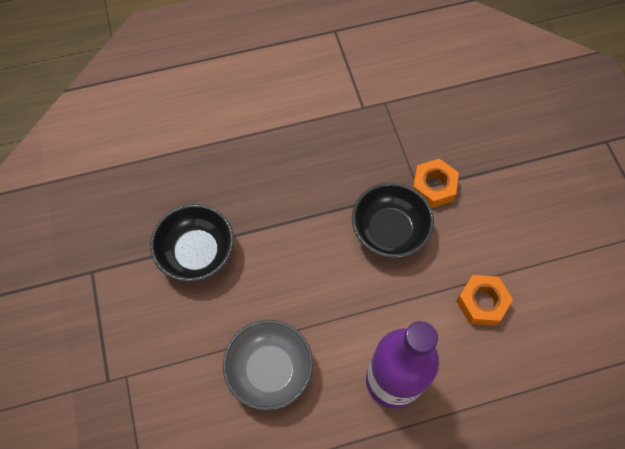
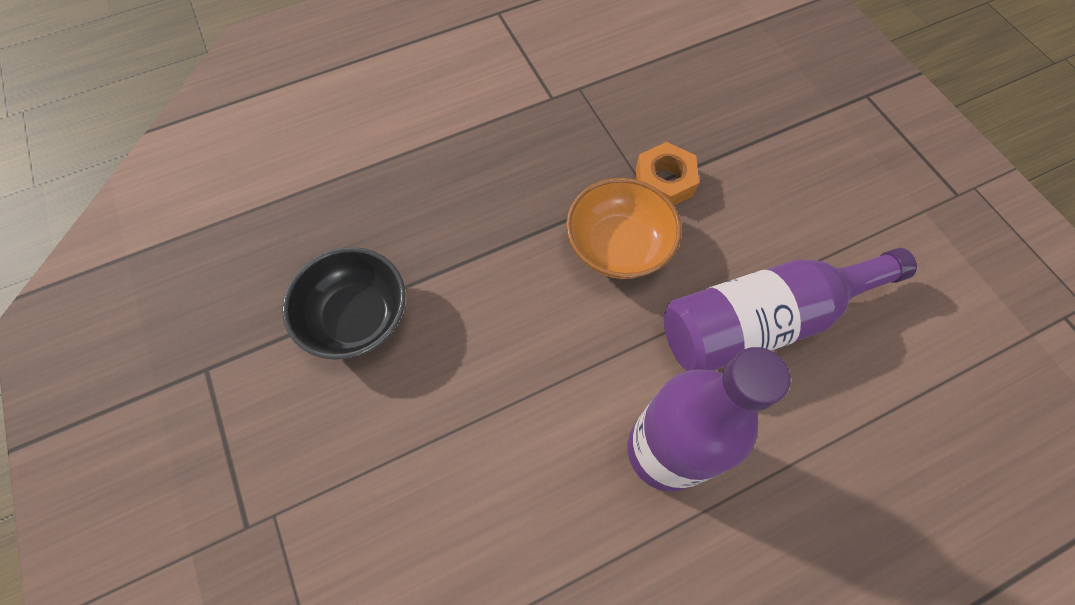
camera: 10 degrees left, 0 degrees up
grey bowl [223,320,313,411] -> none
black bowl [352,182,434,258] -> orange bowl [566,178,682,279]
orange nut [456,275,513,326] -> purple bottle [664,248,917,371]

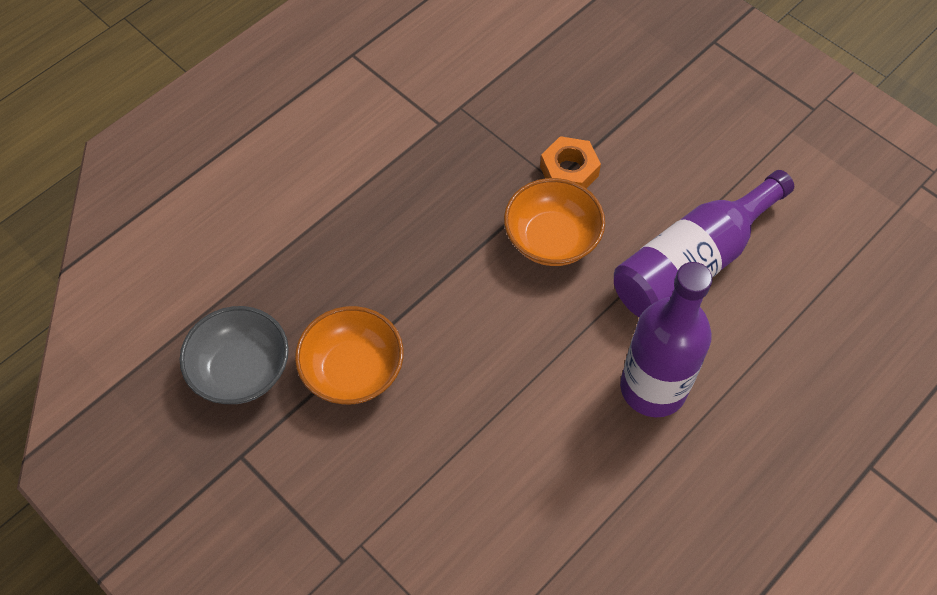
camera: 20 degrees left, 5 degrees down
black bowl [282,247,406,360] -> orange bowl [295,306,404,405]
none -> grey bowl [180,306,289,404]

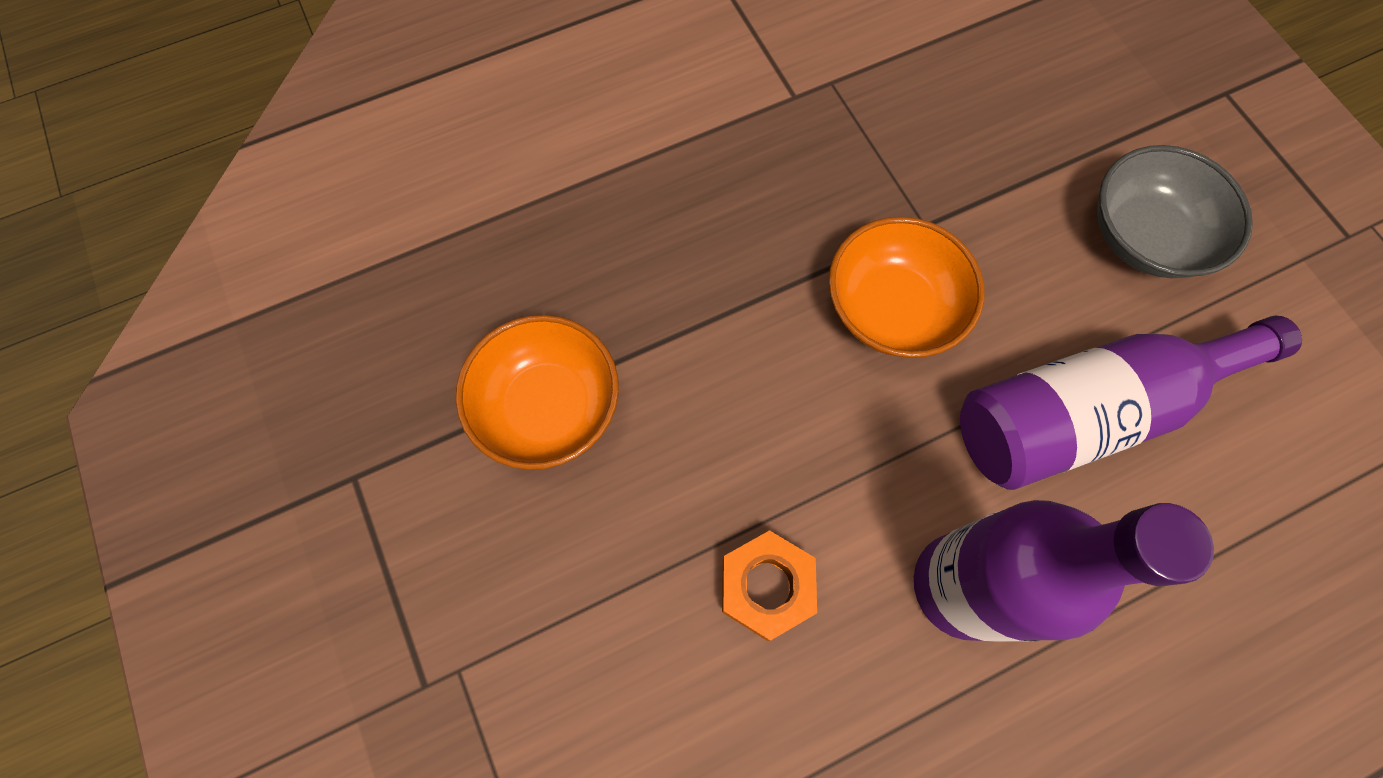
camera: 20 degrees right, 10 degrees up
grey bowl [180,306,289,404] -> grey bowl moved to [1097,145,1253,278]
orange nut [540,136,601,189] -> orange nut moved to [722,530,817,641]

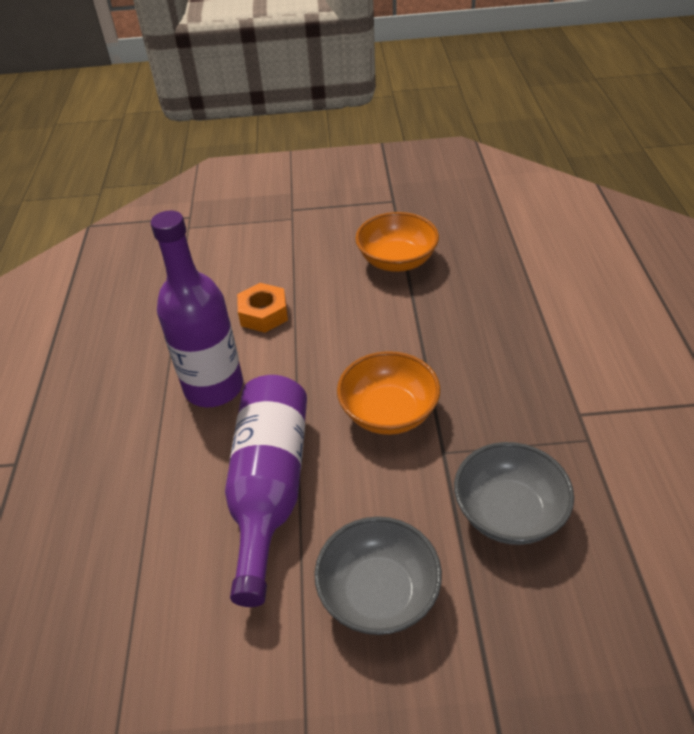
camera: 115 degrees right, 25 degrees down
none -> grey bowl [454,442,574,545]

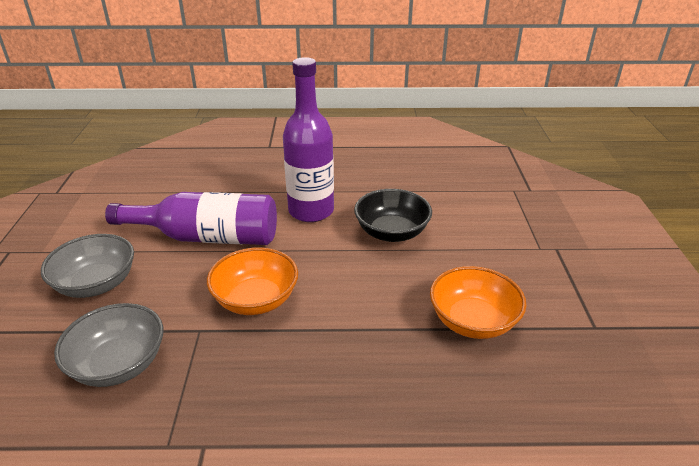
camera: 90 degrees right, 10 degrees down
orange nut [237,283,288,333] -> black bowl [354,189,432,242]

